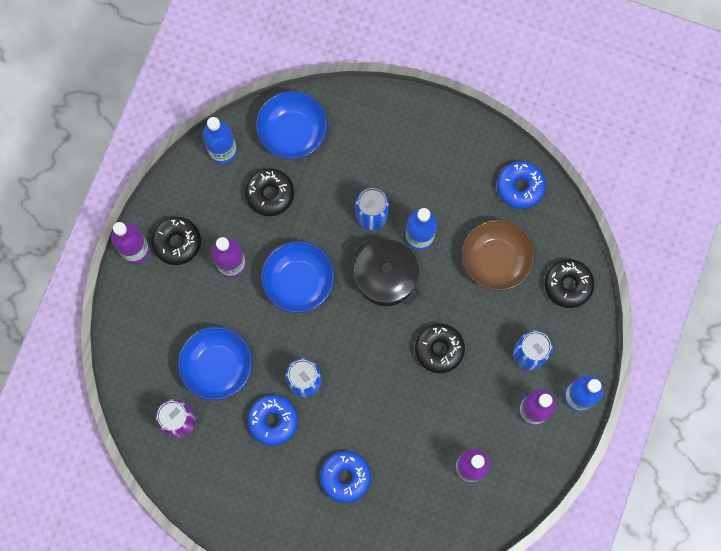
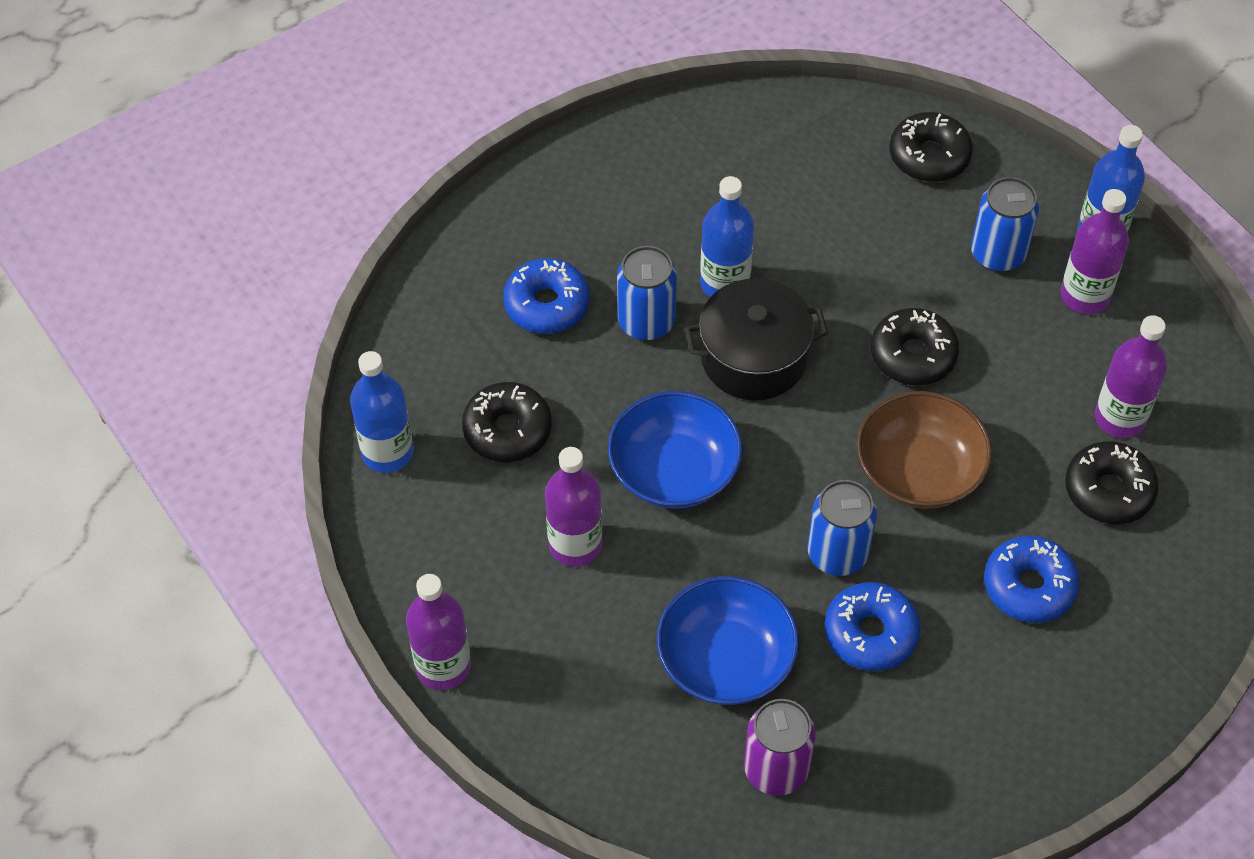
camera: 55 degrees left, 20 degrees down
black donut [151,217,201,265] -> black donut moved to [1065,441,1159,524]
blue bowl [256,91,328,159] -> none
brown bowl [462,219,535,291] -> brown bowl moved to [857,391,992,509]
blue donut [497,161,546,209] -> blue donut moved to [503,258,590,334]

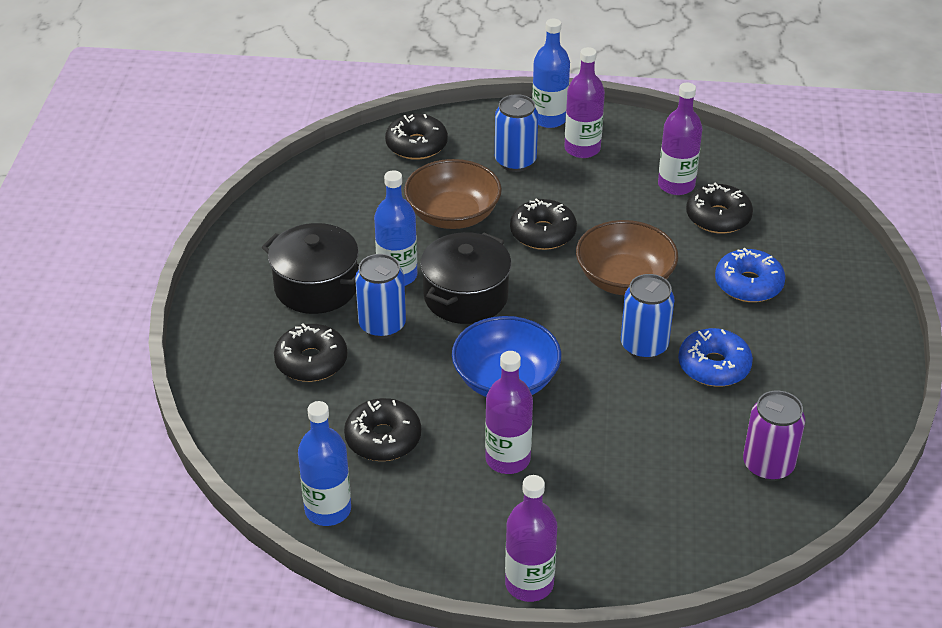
camera: 50 degrees left, 15 degrees down
blue donut [503,258,590,334] -> black donut [274,324,347,382]
blue bowl [657,576,799,705] -> none
none -> black pot [262,223,359,314]
none -> brown bowl [404,159,502,229]

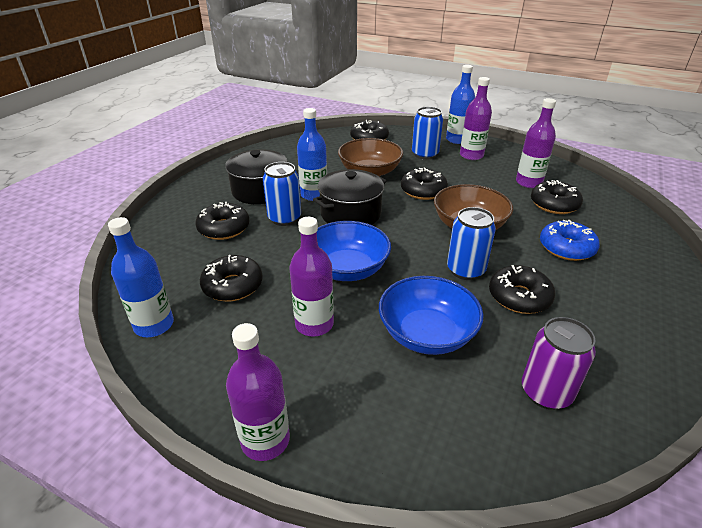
camera: 20 degrees right, 5 degrees down
blue donut [678,328,753,387] -> black donut [489,265,555,314]
none -> blue bowl [379,276,484,355]

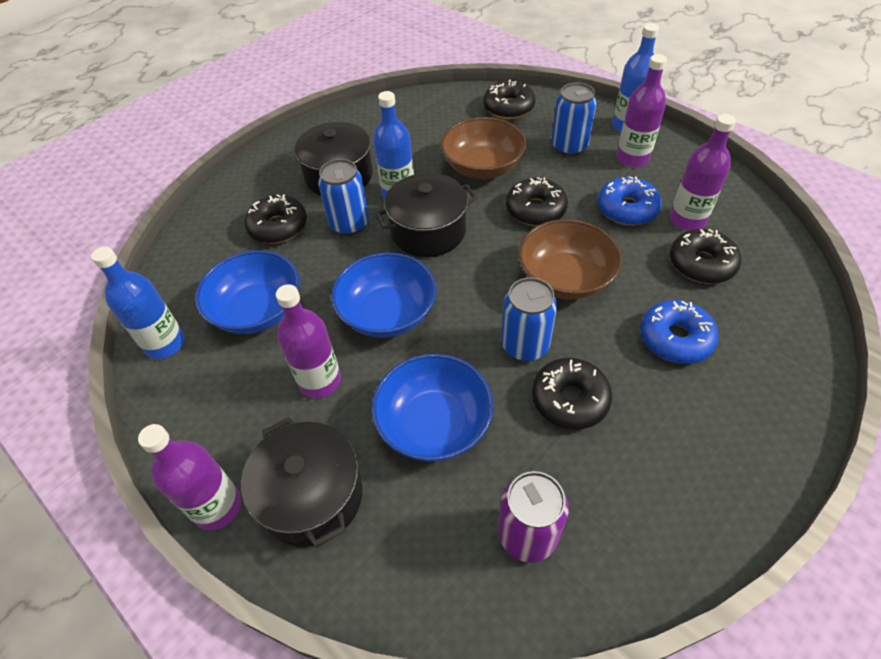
camera: 20 degrees right, 15 degrees up
black donut [200,255,263,302] -> blue bowl [195,251,300,334]
none -> black pot [241,417,362,548]
none -> blue donut [597,176,662,225]

